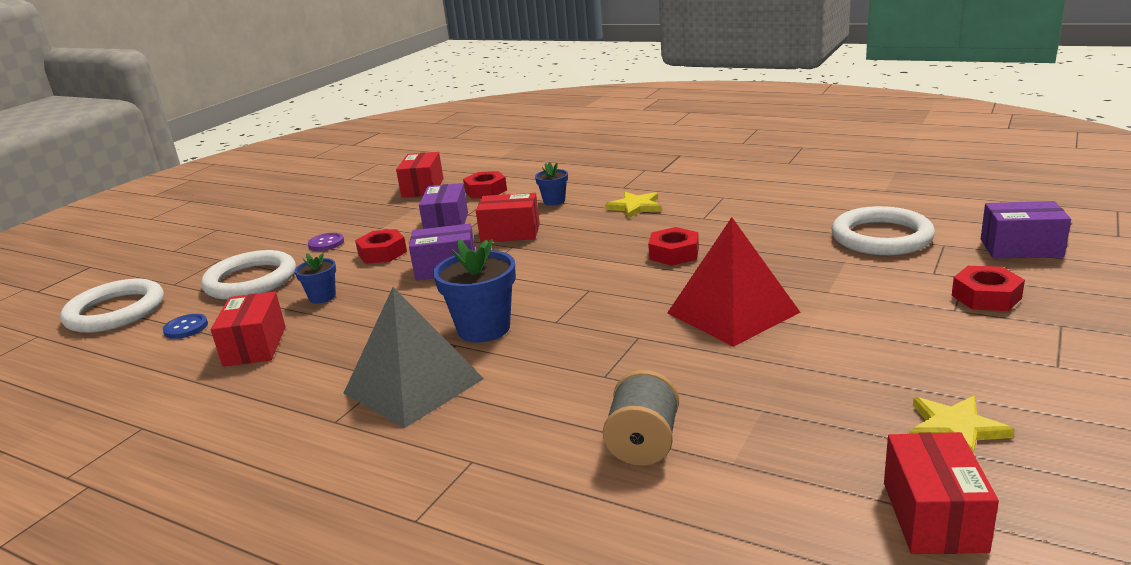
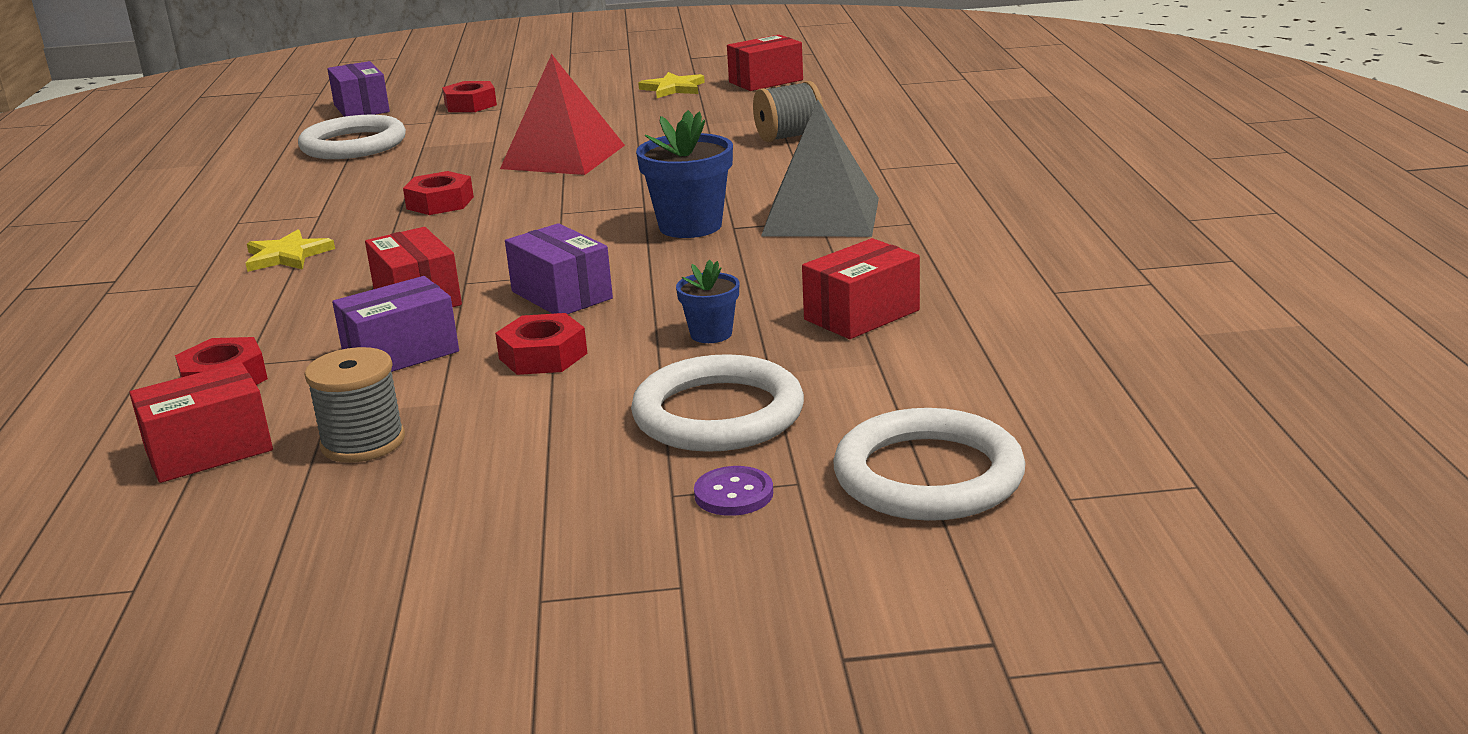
camera: 125 degrees left, 0 degrees up
blue button [163,314,208,339] -> none
purple button [308,233,344,251] -> purple button moved to [694,466,773,516]
blue flower pot [535,162,568,206] -> none
none -> grey spool [305,347,405,463]

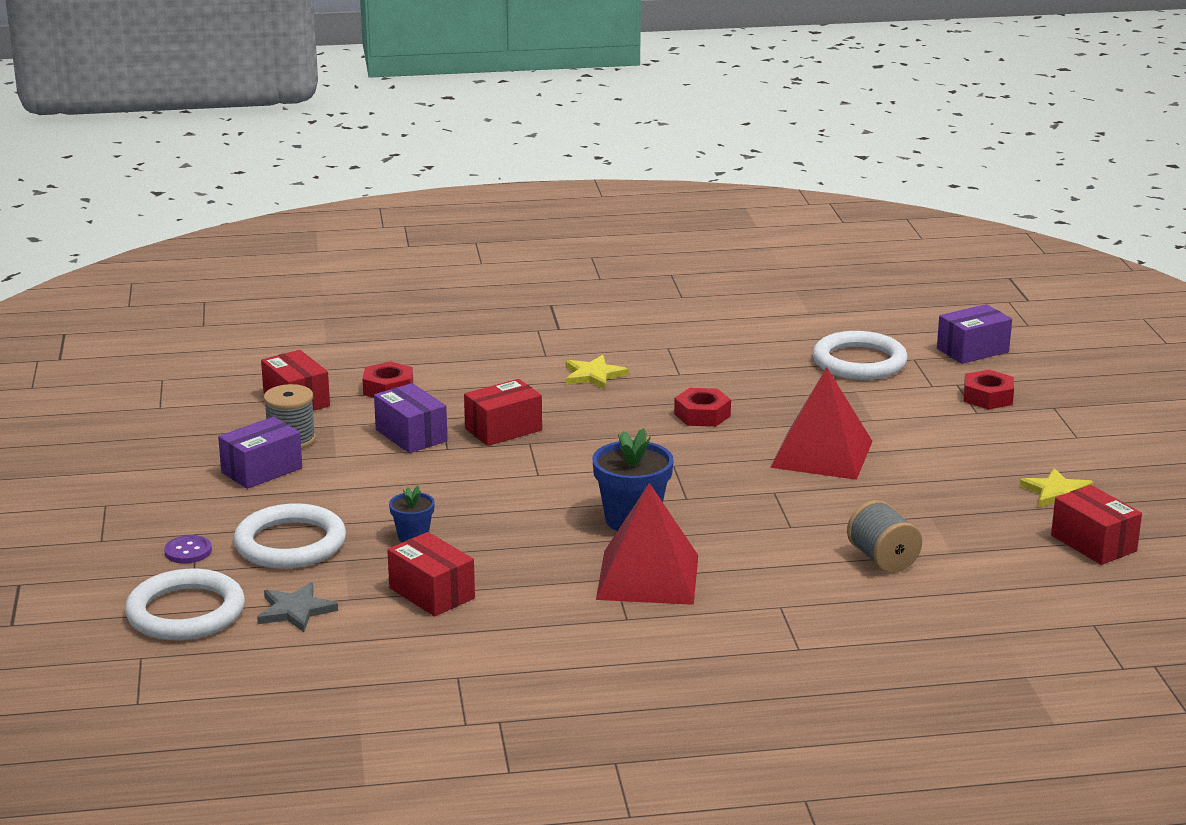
camera: 85 degrees right, 0 degrees up
red nut [495,313,587,375] -> none
purple box [505,223,613,314] -> purple box moved to [218,416,302,489]
grey pyramid [761,100,879,237] -> red pyramid [596,483,698,605]
none -> grey star [257,582,338,632]

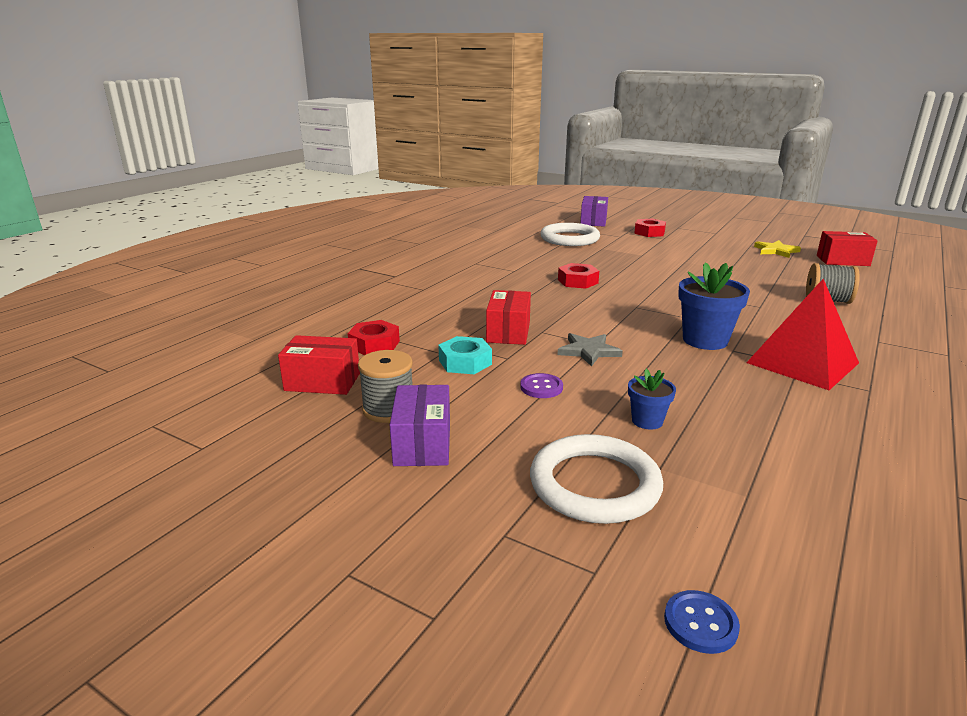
camera: 50 degrees left, 0 degrees up
white ring [125,569,245,640] -> blue button [664,590,740,654]
purple button [164,535,212,564] -> purple button moved to [520,373,563,398]
grey star [257,582,338,632] -> grey star moved to [558,333,623,367]
purple box [374,383,448,453] -> turquoise nut [438,336,492,374]
red box [387,532,475,616] -> none
yellow star [566,355,628,389] -> none
red pyramid [770,367,873,480] -> none

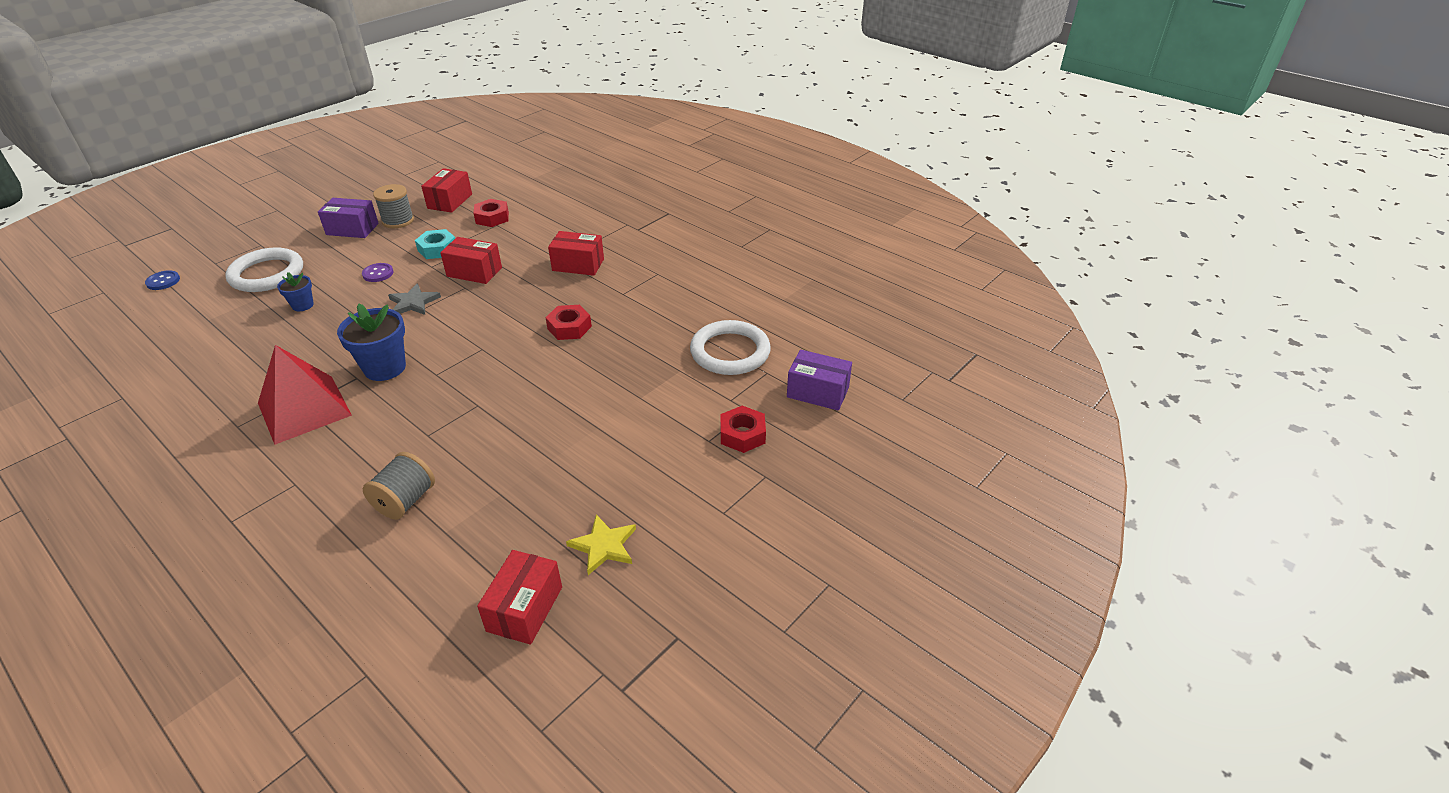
camera: 100 degrees right, 15 degrees up
none -> red box [548,231,604,276]

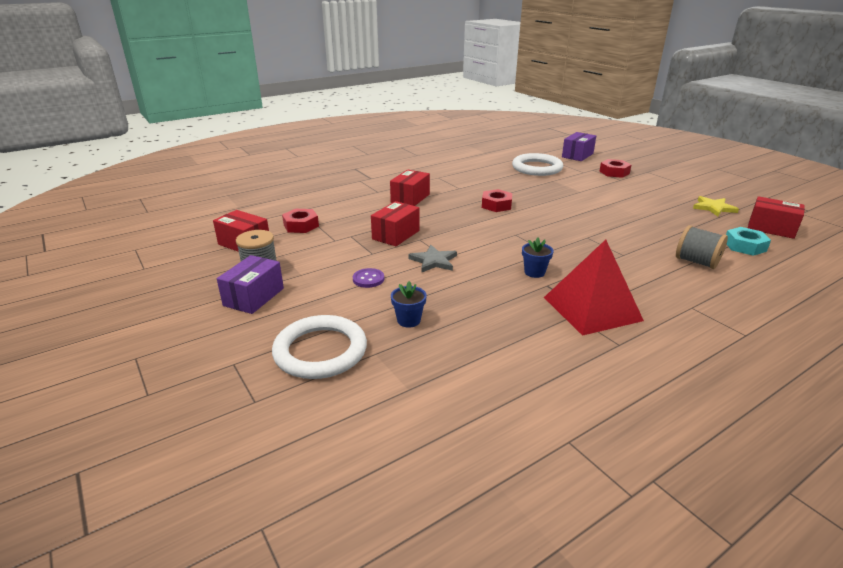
camera: 75 degrees left, 10 degrees down
blue button [145,270,180,290] -> none
blue flower pot [337,303,406,381] -> blue flower pot [522,237,553,278], size x0.55
turquoise nut [415,229,455,259] -> turquoise nut moved to [726,227,771,256]

